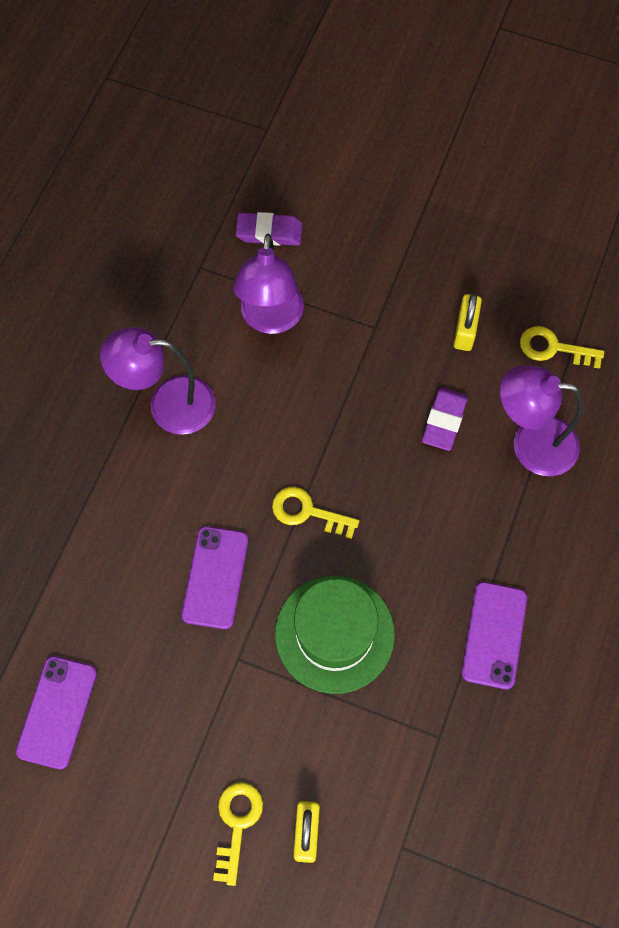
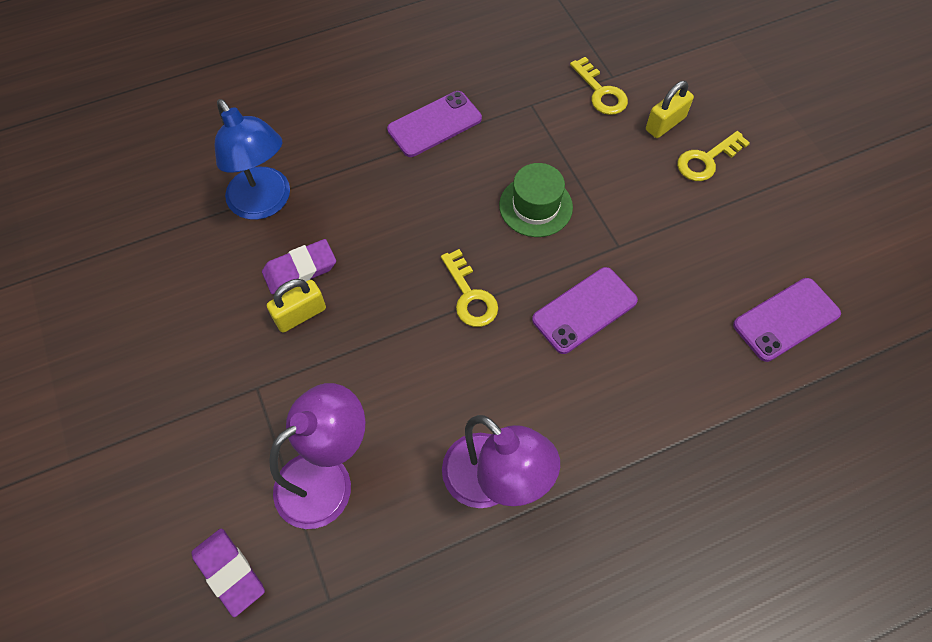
camera: 135 degrees left, 5 degrees down
green hat [275,576,395,694] -> green hat [499,163,573,237], size x0.67
yellow padlock [453,294,482,351] -> yellow padlock moved to [267,279,326,333]
purple lamp [500,366,584,476] -> blue lamp [215,99,290,220]
yellow key [520,326,604,369] -> yellow key moved to [570,57,628,115]

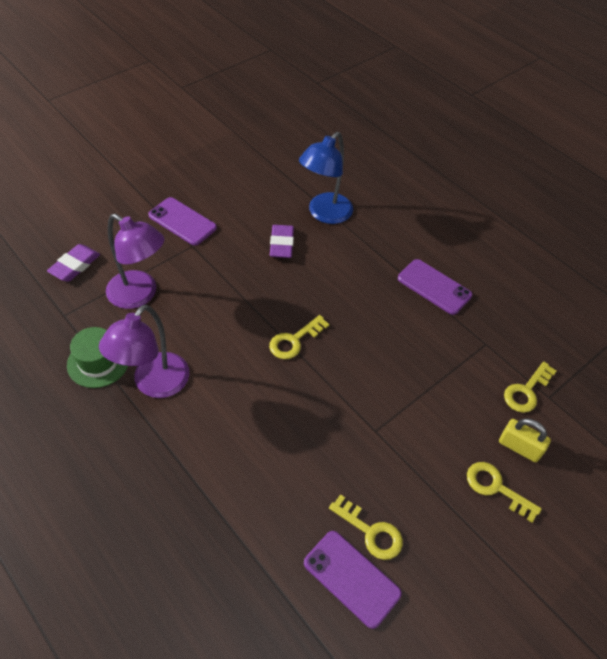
camera: 70 degrees right, 10 degrees down
purple eraser [262,239,336,294] -> purple eraser turned 45 degrees clockwise [270,225,294,258]
yellow padlock [267,279,326,333] -> none
green hat [499,163,573,237] -> green hat moved to [67,327,128,388]
purple phone [532,267,638,354] -> purple phone moved to [148,197,217,246]
none -> yellow key [329,494,403,560]

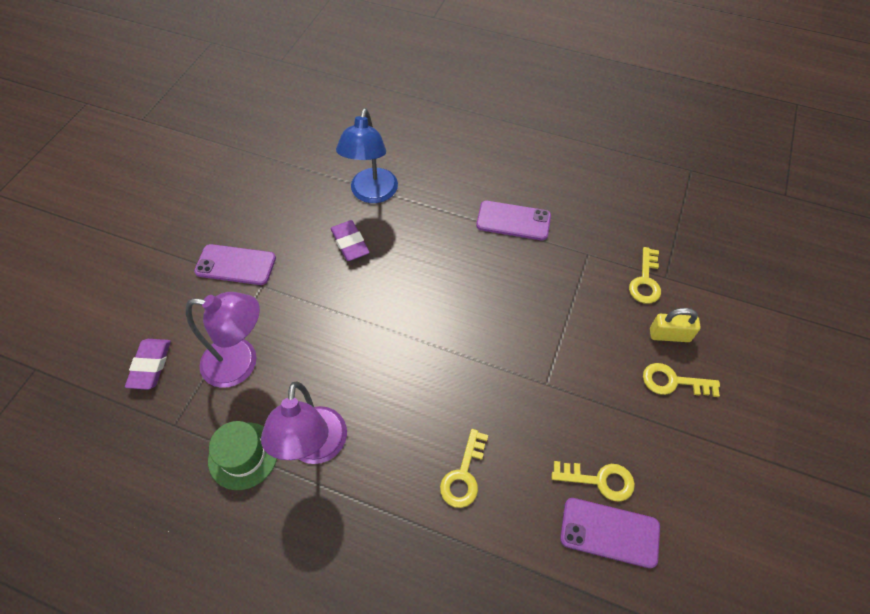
camera: 25 degrees left, 5 degrees up
yellow key [269,315,329,359] -> yellow key moved to [440,429,488,508]

